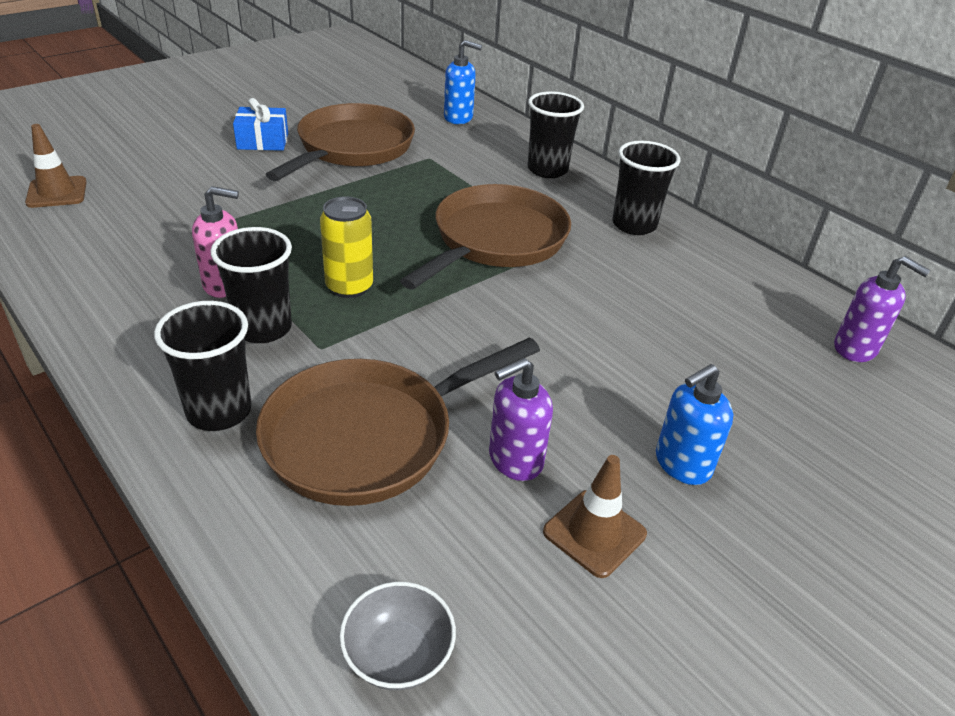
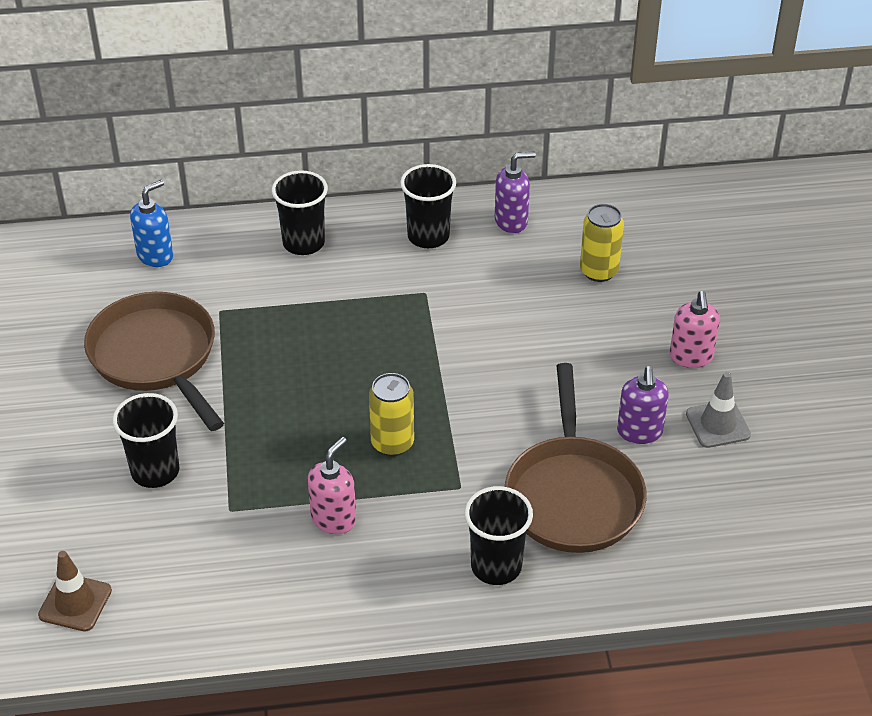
camera: 55 degrees left, 5 degrees up
black cup [210,227,292,343] -> black cup moved to [112,393,179,488]
blue gift [233,98,288,151] -> none
grey bowl [339,582,456,690] -> none
brown pan [400,184,571,289] -> none
brown traffic cone [543,455,647,578] -> grey traffic cone [686,372,751,448]
blue soap dispenser [656,364,734,485] -> pink soap dispenser [670,291,720,368]
purple soap dispenser [834,256,931,362] -> purple soap dispenser moved to [495,152,536,233]
none -> yellow can [580,204,624,282]

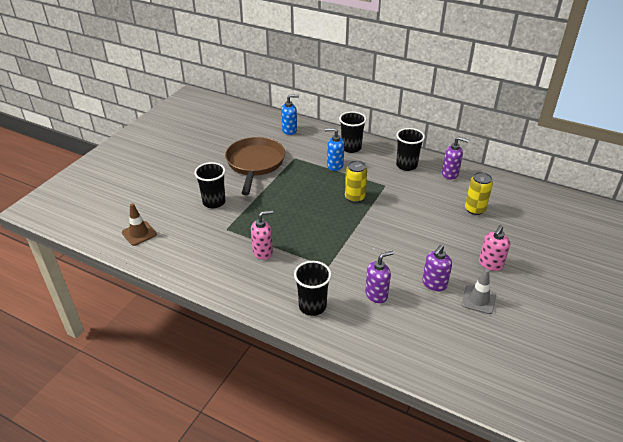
camera: 35 degrees right, 5 degrees down
yellow can [369,373,414,456] -> yellow can moved to [345,160,367,203]
brown pan [505,363,647,553] -> purple soap dispenser [365,251,394,303]
none -> blue soap dispenser [325,128,344,171]

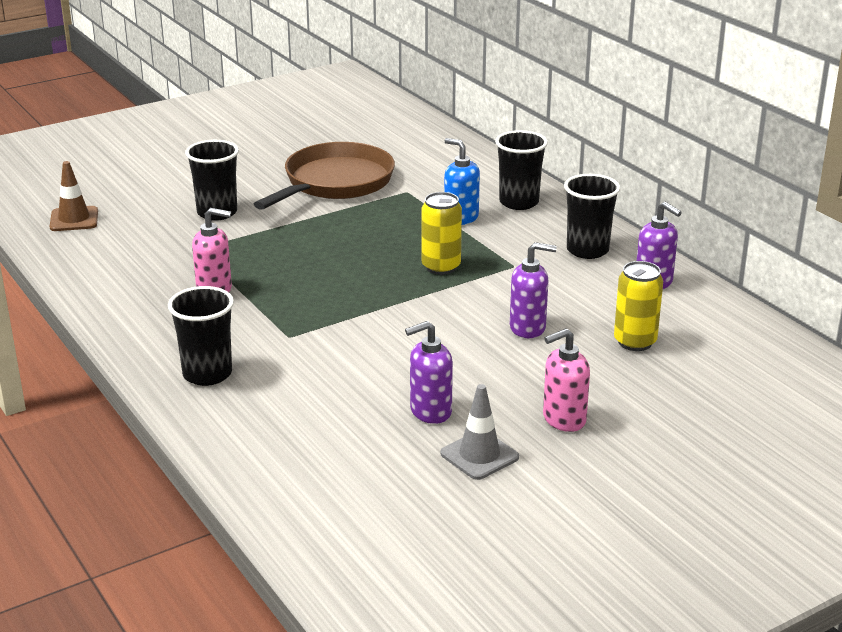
camera: 30 degrees right, 10 degrees down
blue soap dispenser [281,94,299,135] -> none
purple soap dispenser [365,251,394,303] -> purple soap dispenser moved to [510,242,557,338]

